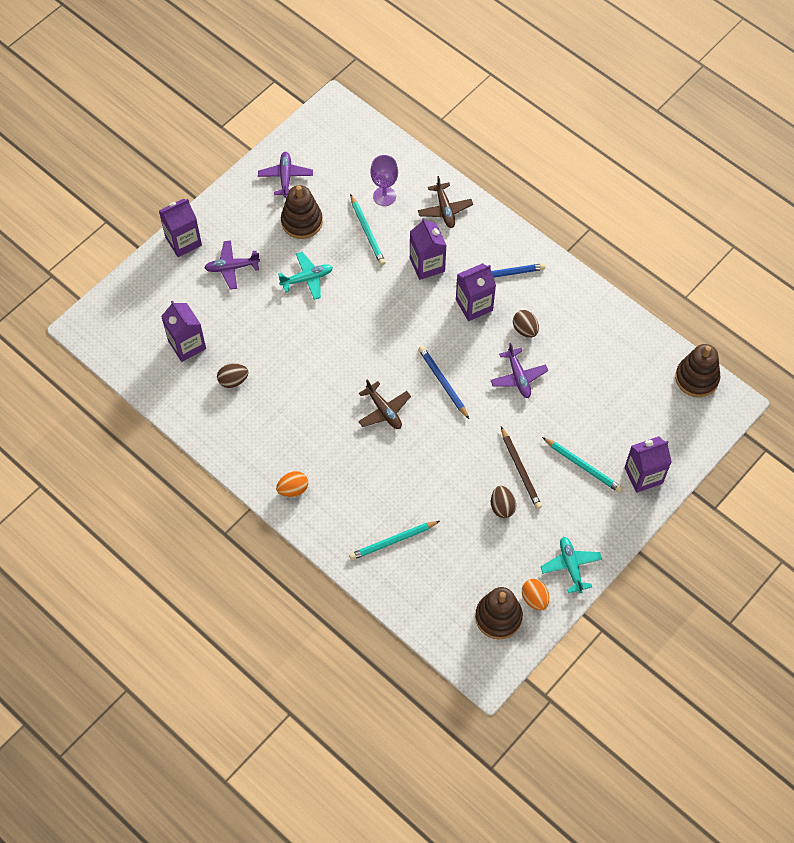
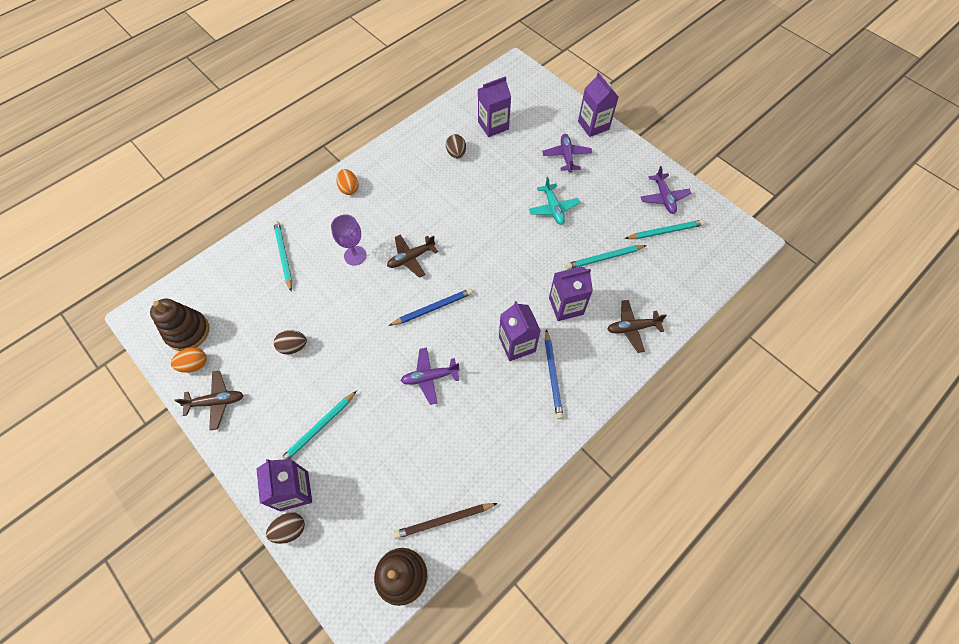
camera: 95 degrees right, 0 degrees up
purple plane [258,152,313,198] -> purple plane turned 75 degrees clockwise [641,166,692,214]
brown stacking toy [281,185,323,239] -> none
purple goblet [370,155,398,206] -> purple goblet moved to [331,214,367,266]
brown pencil [501,427,542,509] -> brown pencil moved to [393,503,498,539]
brown egg [513,310,539,338] -> brown egg moved to [266,512,305,544]
turquoise plane [540,537,602,593] -> brown plane [174,371,243,430]
none -> turquoise pencil [625,220,705,239]

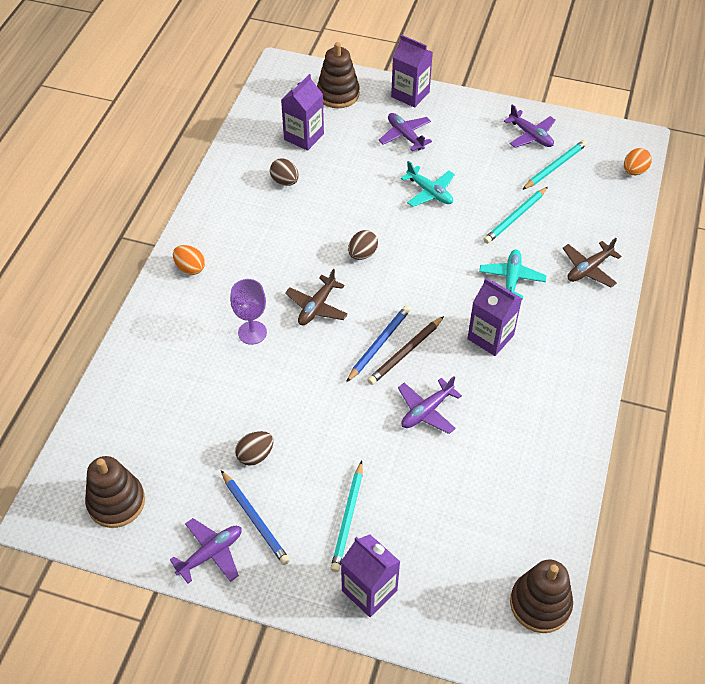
camera: 30 degrees left, 10 degrees down
orange egg [171,347,207,373] -> orange egg moved to [624,148,652,175]
brown plane [174,371,243,430] -> purple plane [170,518,242,583]
brown egg [266,512,305,544] -> brown egg moved to [348,230,378,260]
turquoise pencil [273,221,292,291] -> none
brown pencil [393,503,498,539] -> brown pencil moved to [367,316,444,385]
blue pencil [545,329,563,419] -> blue pencil moved to [221,470,290,565]
purple carton [549,266,593,321] -> turquoise plane [479,250,547,300]
none -> brown stacking toy [317,42,360,108]

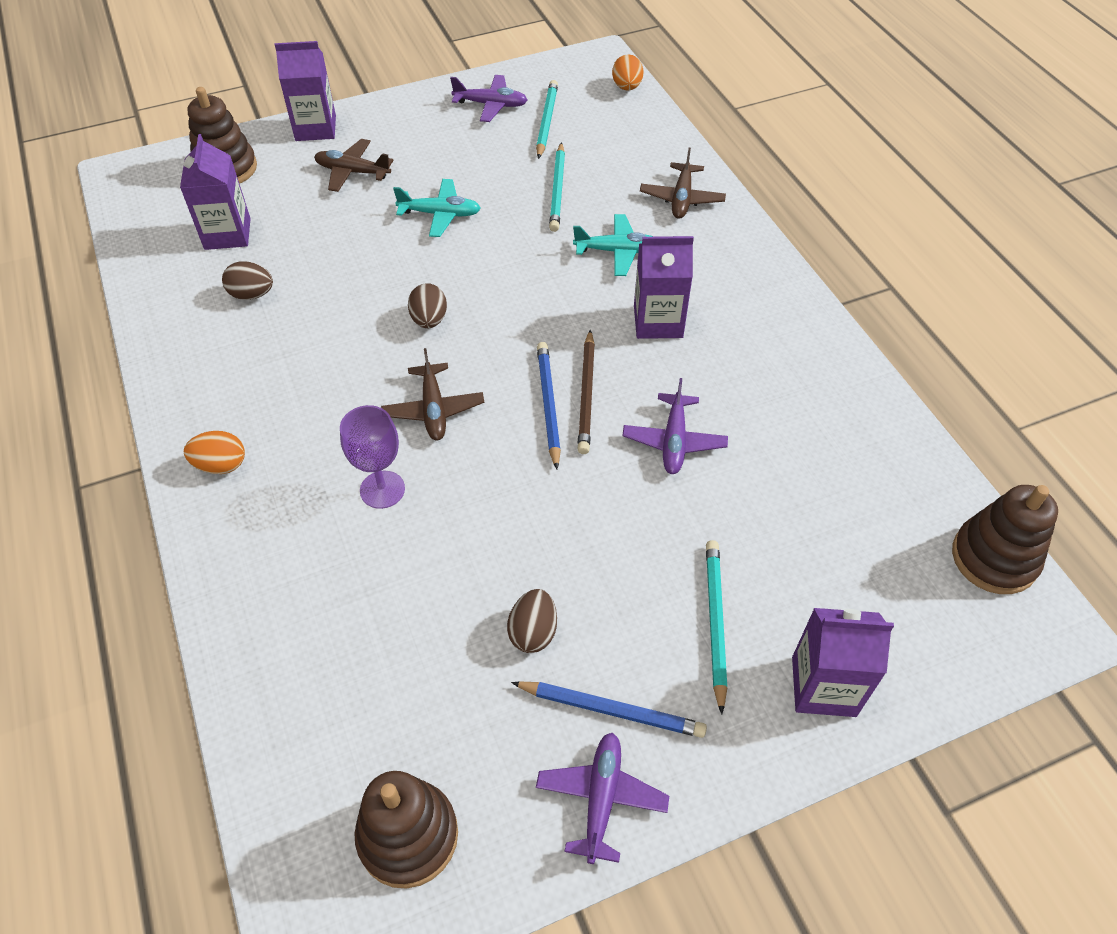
camera: 40 degrees left, 0 degrees up
turquoise pencil [330,461,363,572] -> turquoise pencil turned 150 degrees counterclockwise [706,540,727,715]
purple plane [378,113,432,151] -> brown plane [314,139,394,192]
turquoise plane [479,250,547,300] -> turquoise plane turned 120 degrees clockwise [573,214,654,276]

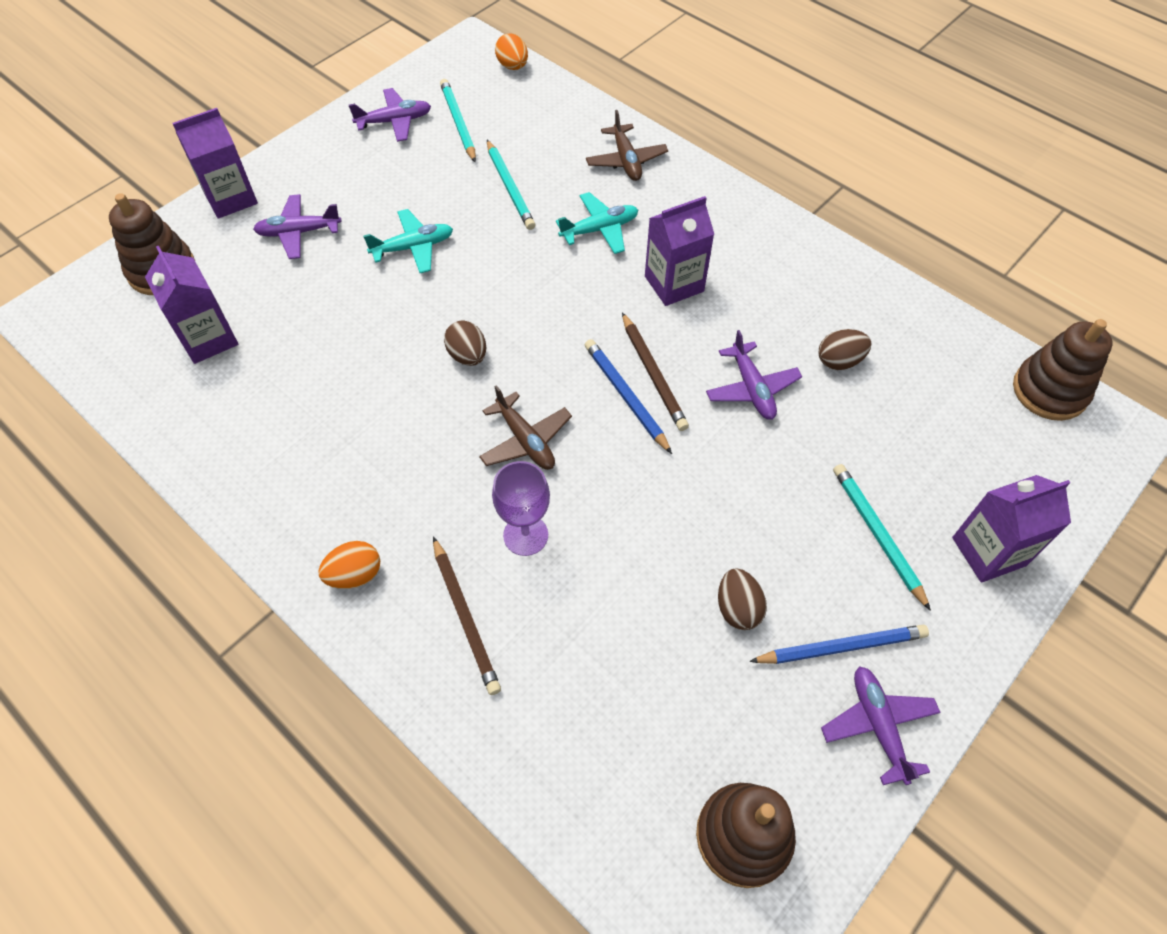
camera: 25 degrees left, 5 degrees up
brown egg [222,261,273,300] -> brown egg moved to [819,329,871,370]
brown plane [314,139,394,192] -> purple plane [253,194,342,259]
none -> brown pencil [433,536,501,695]

